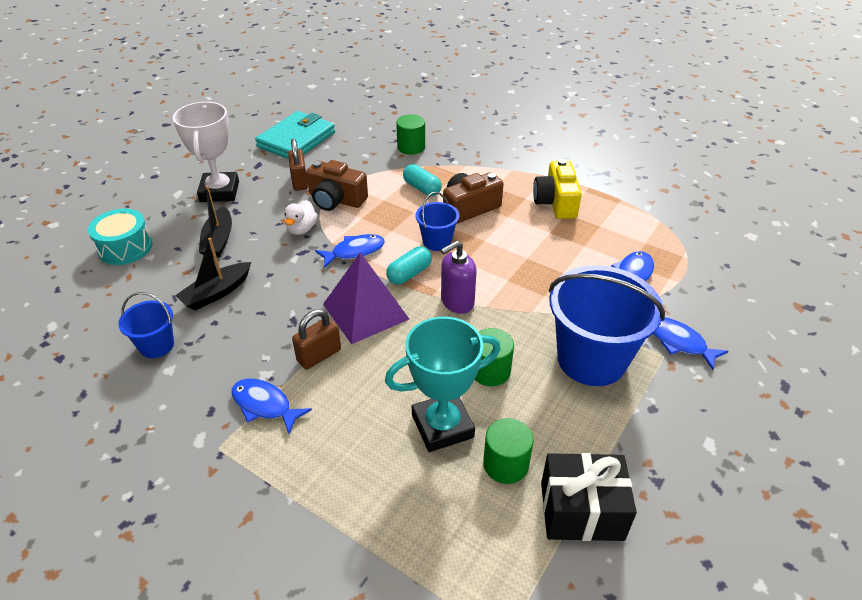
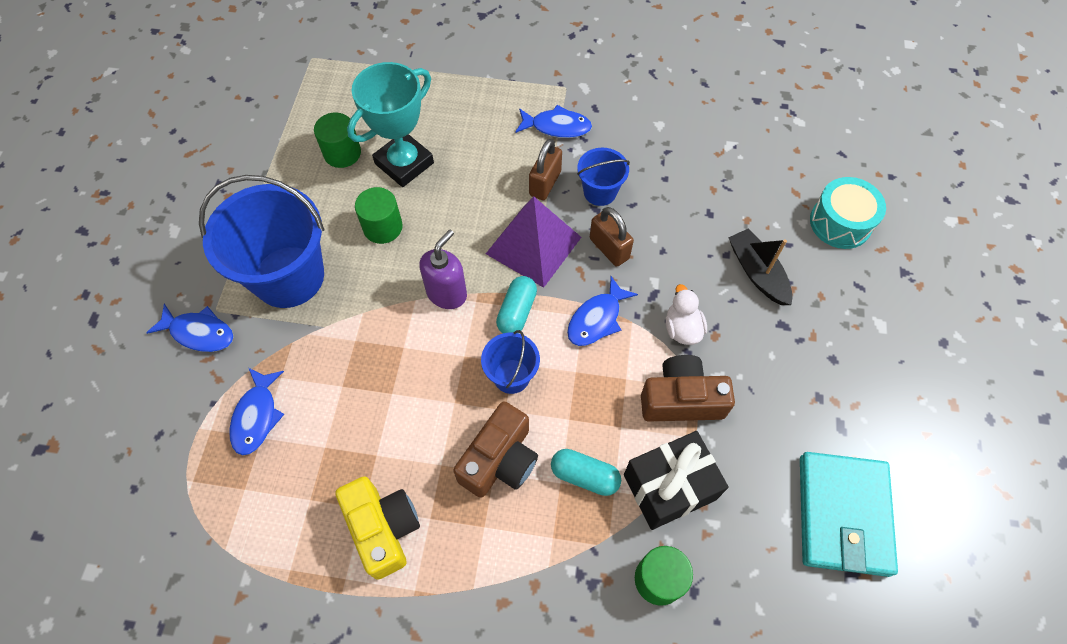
camera: 155 degrees right, 20 degrees up
blue bucket [118,292,174,358] -> blue bucket moved to [577,148,630,206]
white trophy [173,102,239,202] -> none
black boat [175,238,251,310] -> none
brown padlock [288,139,308,191] -> brown padlock moved to [590,207,634,267]
black gift [541,453,637,541] -> black gift moved to [624,431,729,530]

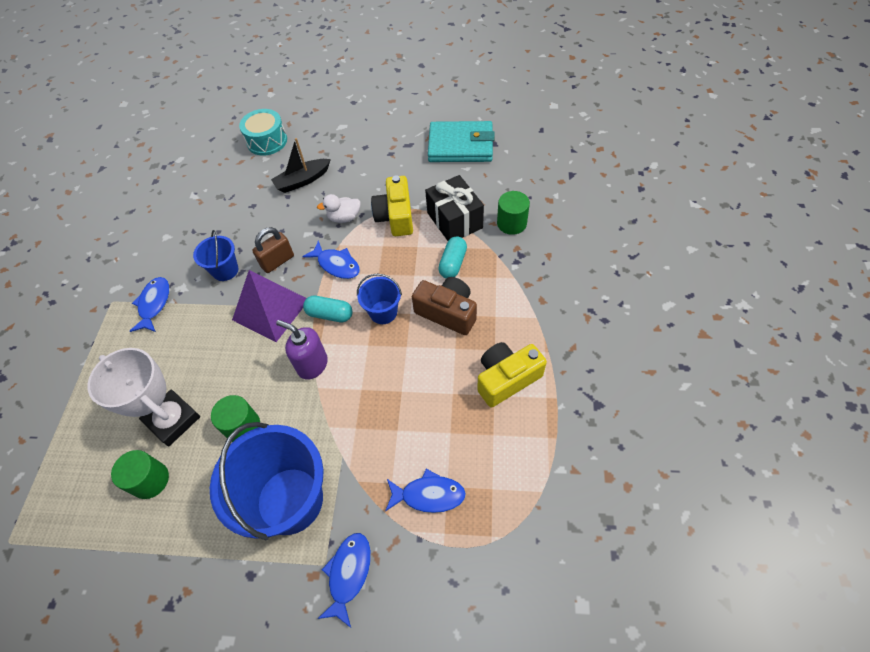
camera: 90 degrees left, 5 degrees down
turquoise trophy [347,62,434,187] -> white trophy [87,348,200,446]
brown padlock [529,139,562,200] -> none
brown camera [641,355,735,422] -> yellow camera [371,175,413,236]

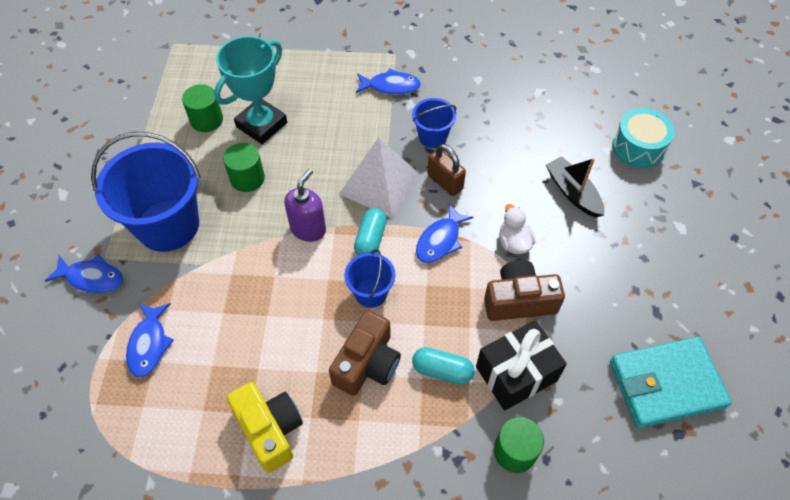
camera: 85 degrees right, 0 degrees up
white trophy [87,348,200,446] -> turquoise trophy [214,36,287,144]
purple pyramid [232,270,307,342] -> white pyramid [339,137,420,218]
yellow camera [371,175,413,236] -> brown camera [484,260,565,321]
turquoise wallet [428,121,495,162] -> turquoise wallet turned 75 degrees clockwise [610,337,732,428]

